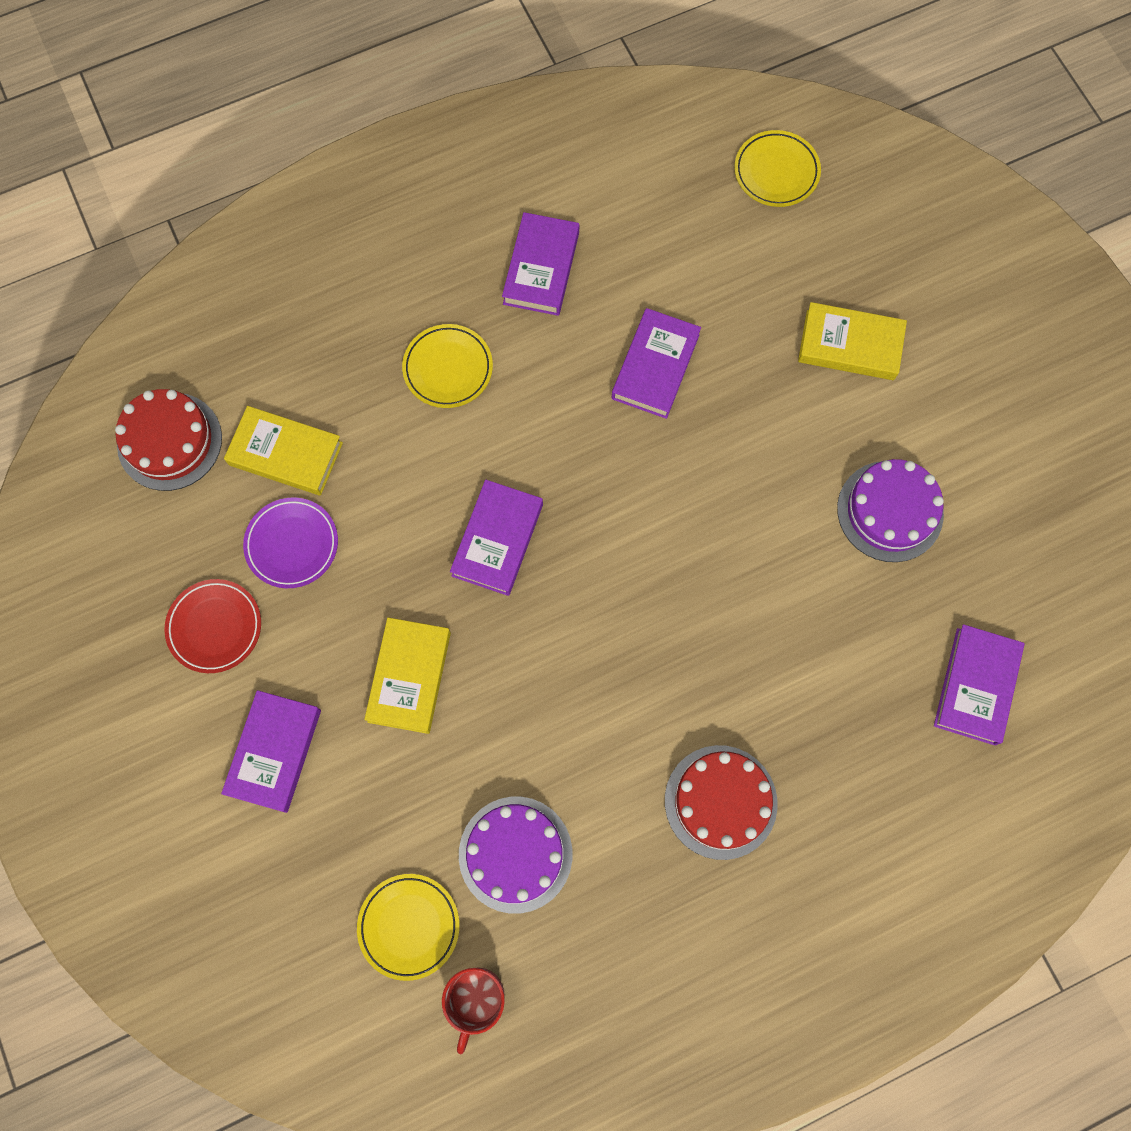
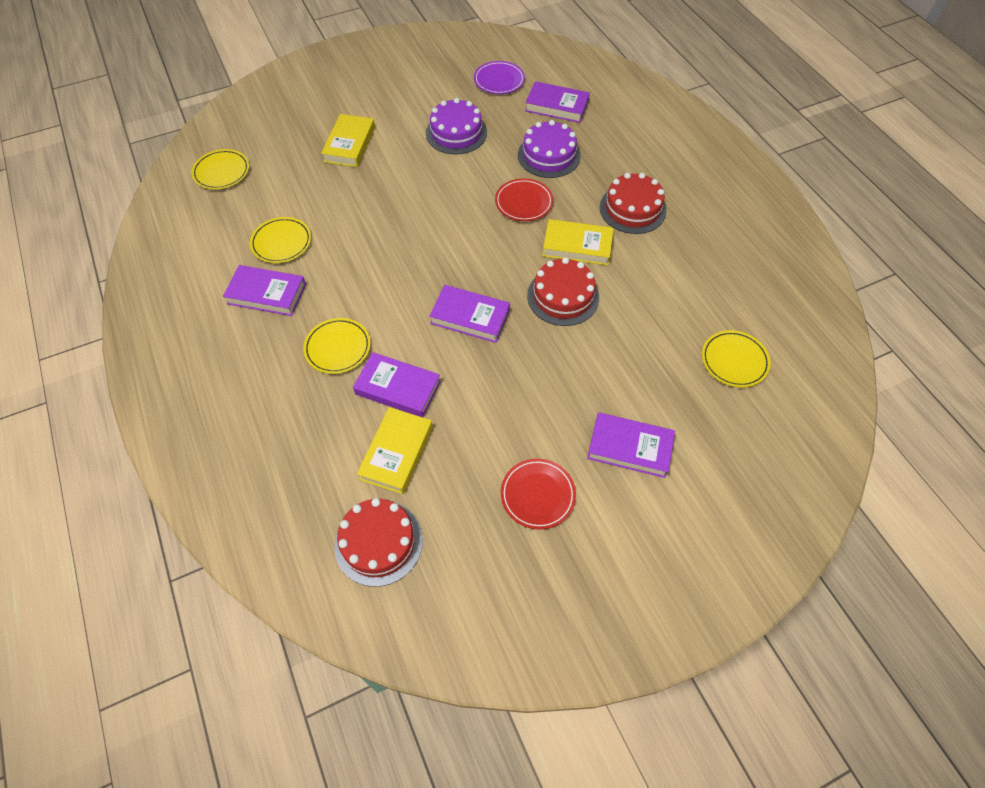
camera: 90 degrees left, 15 degrees down
purple plate [243,497,338,588] -> purple plate moved to [474,61,525,94]
yellow book [364,617,451,734] -> yellow book moved to [542,219,614,265]
red mug [442,967,505,1054] -> none
purple cake [459,797,572,914] -> purple cake moved to [518,120,581,178]
purple book [612,308,701,419] -> purple book moved to [353,352,441,417]
none -> yellow plate [250,217,311,263]
none -> red plate [495,178,553,221]
none -> red cake [527,257,599,326]

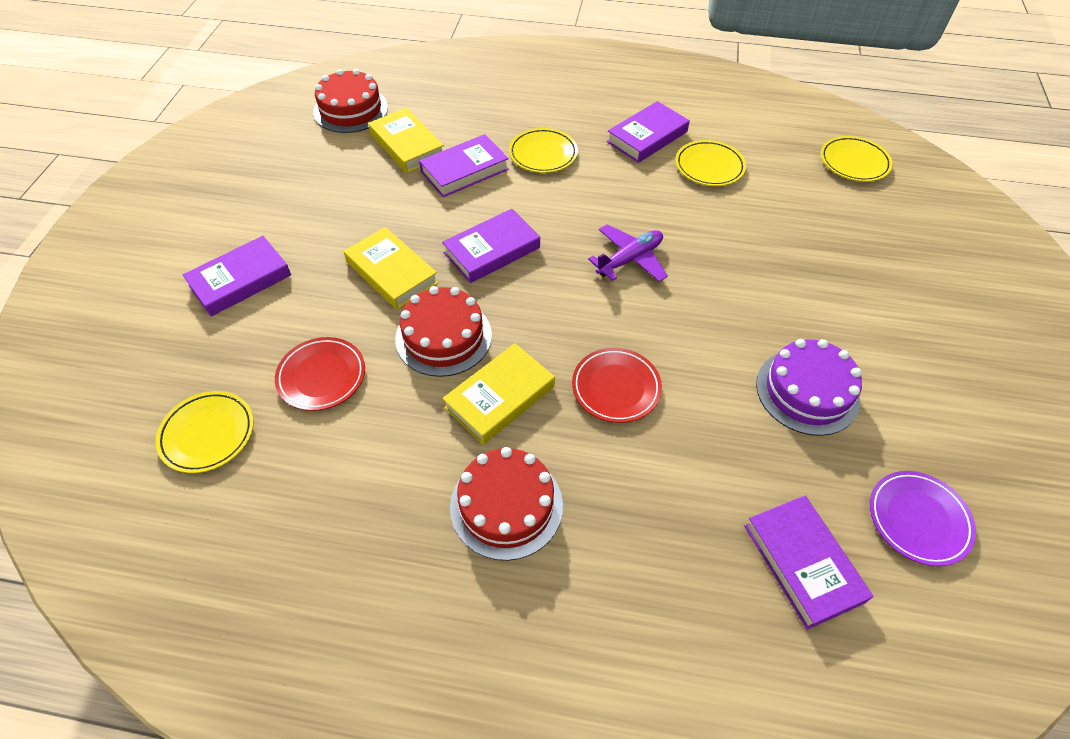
camera: 125 degrees right, 5 degrees down
yellow book [321,114,375,167] -> yellow book moved to [344,227,439,309]
red plate [501,458,576,529] -> red plate moved to [275,337,365,411]
purple cake [518,120,581,178] -> none
purple book [525,81,590,123] -> purple book turned 75 degrees counterclockwise [744,496,873,630]
none -> purple plane [588,224,668,282]

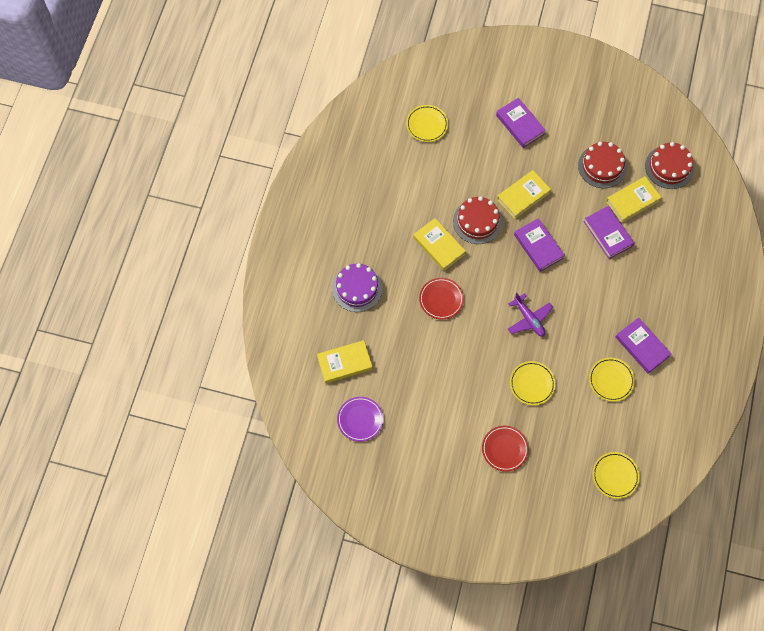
camera: 95 degrees right, 15 degrees up
red plate [275,337,365,411] -> red plate moved to [482,426,529,472]
red cake [450,447,563,561] -> red cake moved to [578,142,627,188]
yellow plate [509,128,578,173] -> yellow plate moved to [510,361,556,405]
purple book [744,496,873,630] -> yellow book [317,340,373,383]
purple cake [756,339,862,436] -> purple cake moved to [332,263,382,312]

